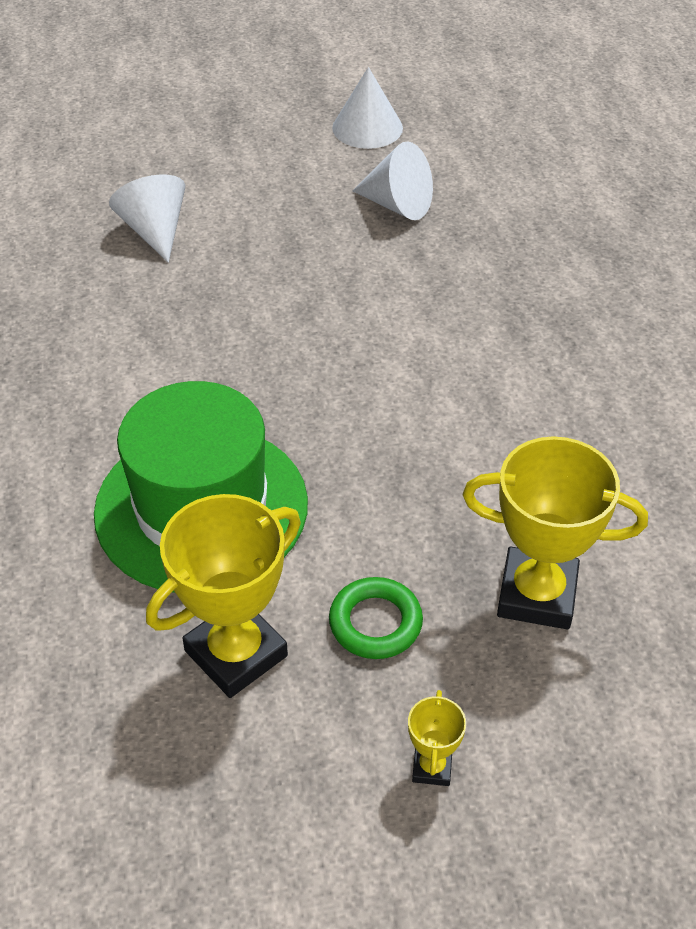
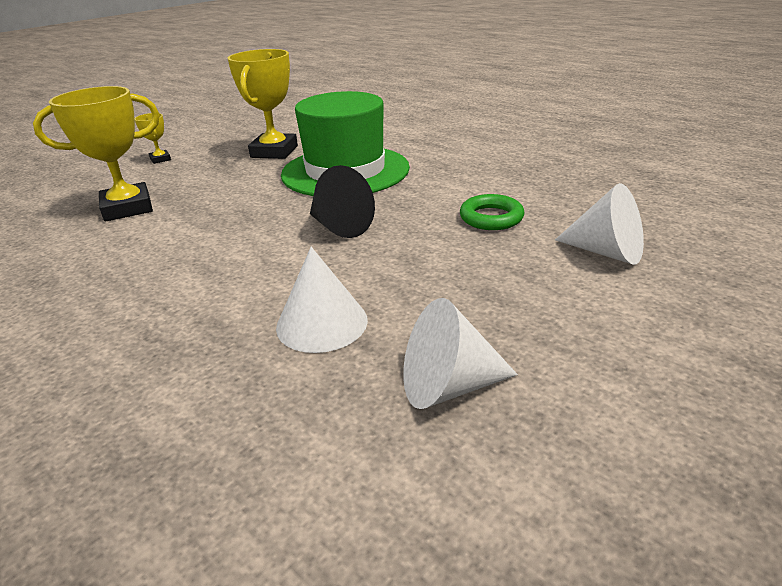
camera: 145 degrees right, 15 degrees down
green ring [329,577,423,659] -> green ring moved to [460,194,525,230]
white cone [332,67,403,149] -> white cone moved to [276,247,368,353]
none -> black cone [310,165,375,238]

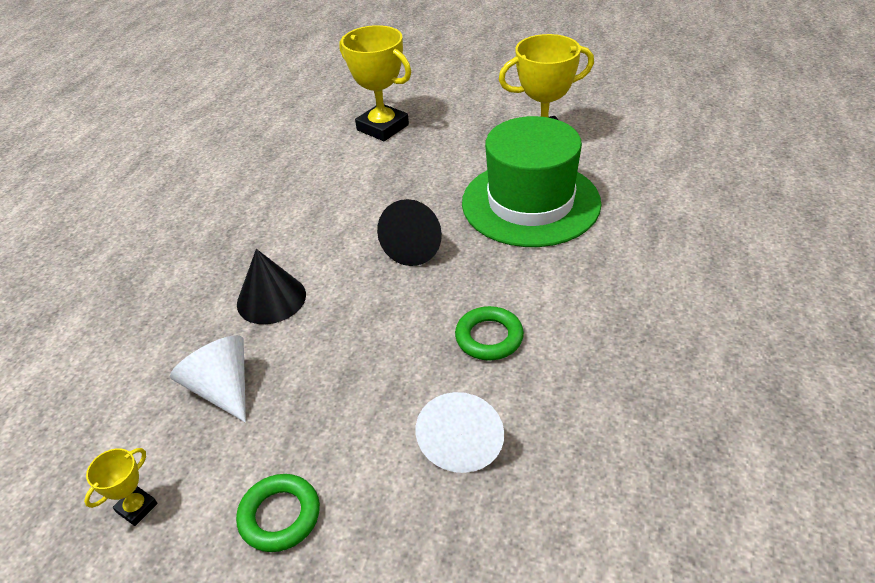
camera: 65 degrees right, 10 degrees up
yellow trophy [135,113,171,164] -> yellow trophy moved to [84,448,158,526]
white cone [276,247,368,353] -> black cone [237,249,306,324]
none -> green ring [236,474,320,552]

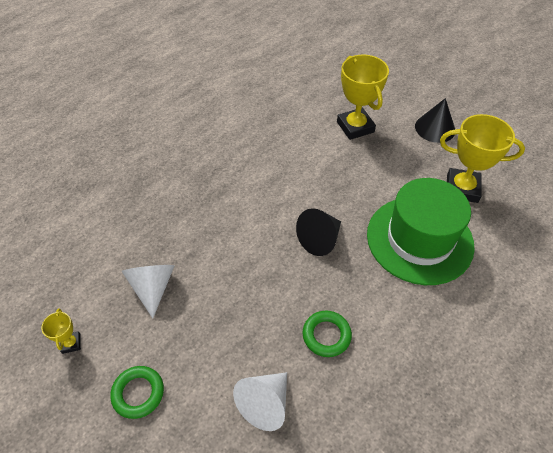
camera: 25 degrees right, 10 degrees up
yellow trophy [84,448,158,526] -> yellow trophy turned 75 degrees counterclockwise [41,308,81,354]
black cone [237,249,306,324] -> black cone moved to [415,98,455,143]

